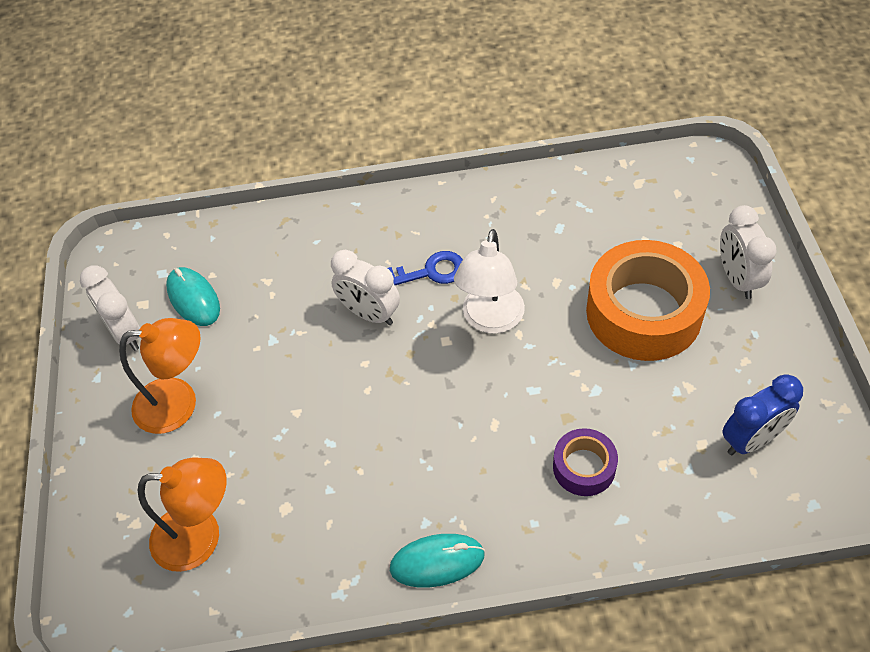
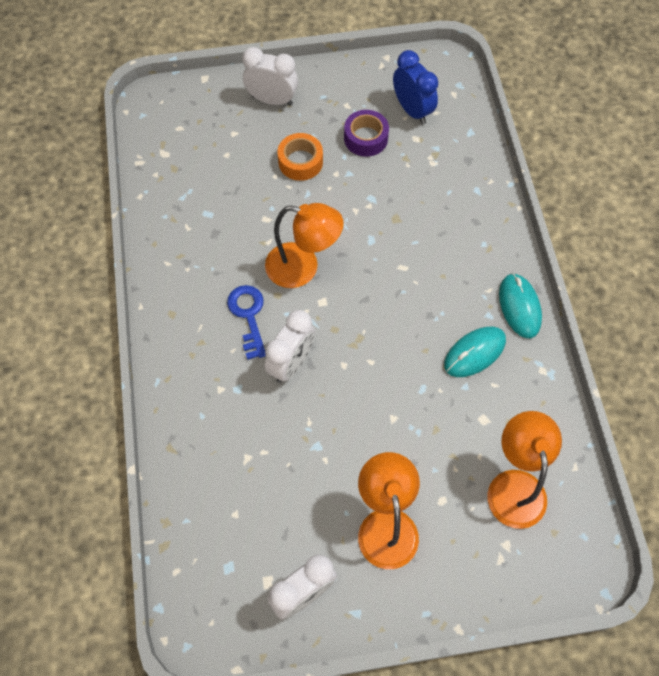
camera: 95 degrees left, 10 degrees up
turquoise mouse [166,267,220,326] -> turquoise mouse moved to [444,327,506,377]
white lamp [454,229,525,334] -> orange lamp [265,203,344,288]
purple tape [553,428,618,496] -> purple tape moved to [344,110,389,157]
orange tape [586,240,710,361] -> orange tape [277,133,323,181], size x0.49
white clock [720,205,776,299] -> white clock turned 150 degrees counterclockwise [242,47,298,106]

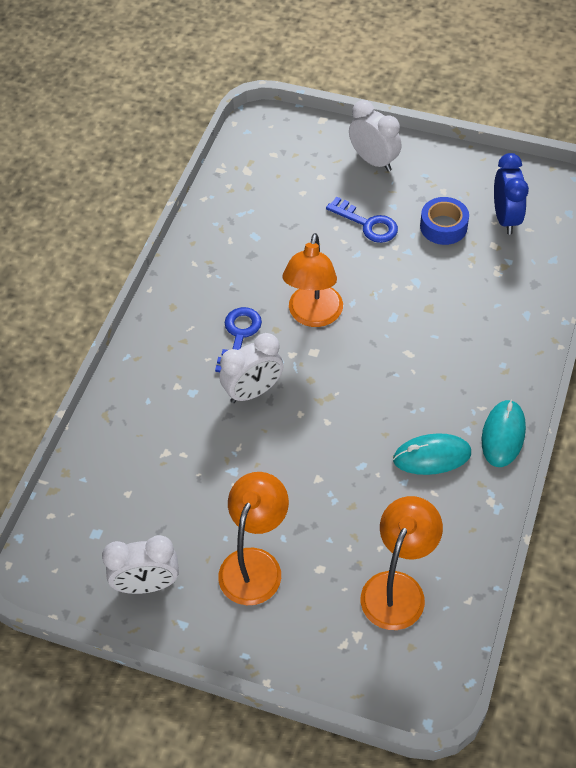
camera: 30 degrees right, 10 degrees down
orange lamp [265,203,344,288] -> orange lamp turned 60 degrees clockwise [282,233,343,327]
orange tape [277,133,323,181] -> blue key [326,197,398,243]
purple tape [344,110,389,157] -> blue tape [420,197,469,245]

